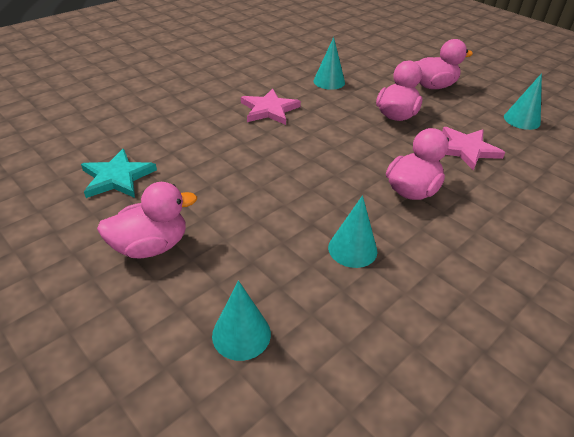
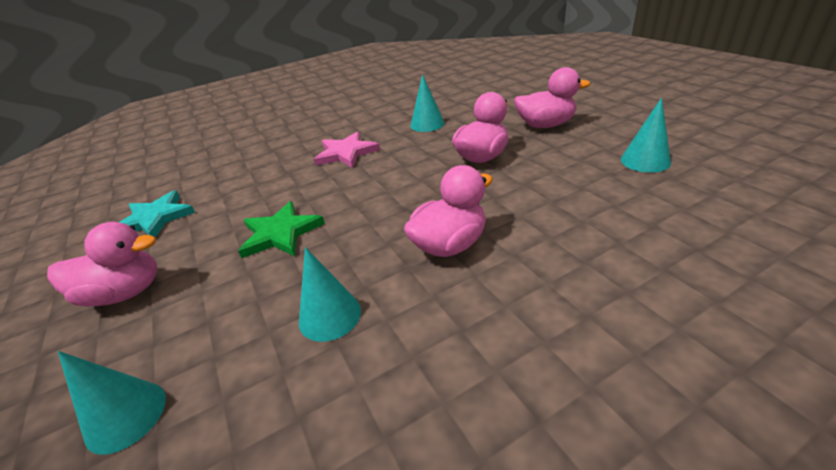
camera: 20 degrees right, 5 degrees down
pink star [442,127,505,171] -> none
none -> green star [238,201,325,258]

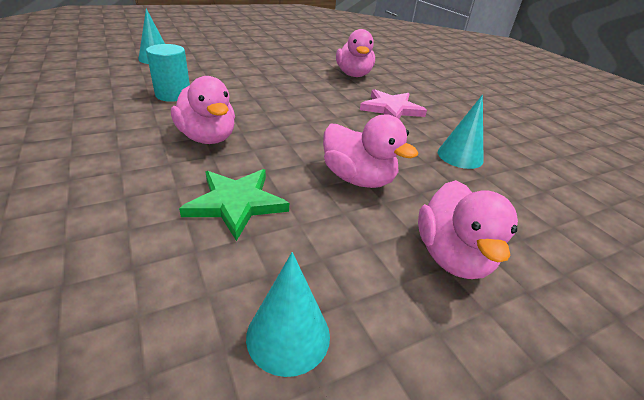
camera: 85 degrees right, 0 degrees up
pink duck [47,222,158,306] -> pink duck moved to [336,29,375,77]
turquoise star [119,190,195,237] -> none
green star [238,201,325,258] -> green star moved to [179,169,289,241]
turquoise cone [299,247,361,342] -> turquoise cylinder [146,44,190,102]

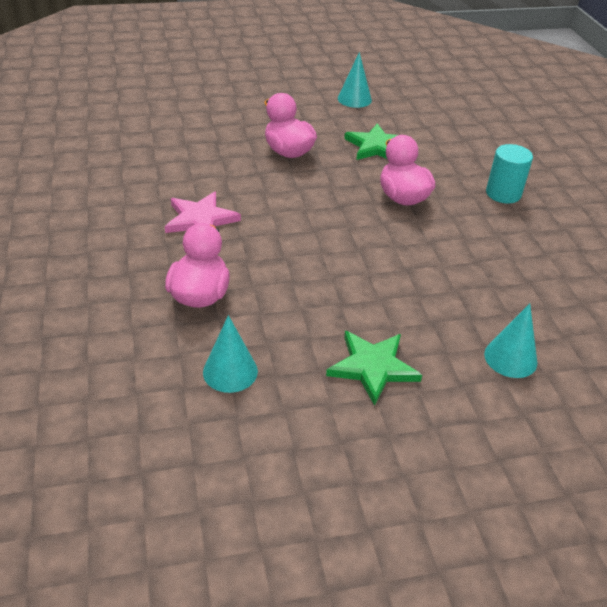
camera: 165 degrees left, 5 degrees up
turquoise cylinder [146,44,190,102] -> turquoise cylinder moved to [486,144,533,204]
pink duck [418,180,518,279] -> none
turquoise cone [438,95,484,169] -> turquoise cone moved to [203,315,258,393]
none -> green star [326,331,422,406]

